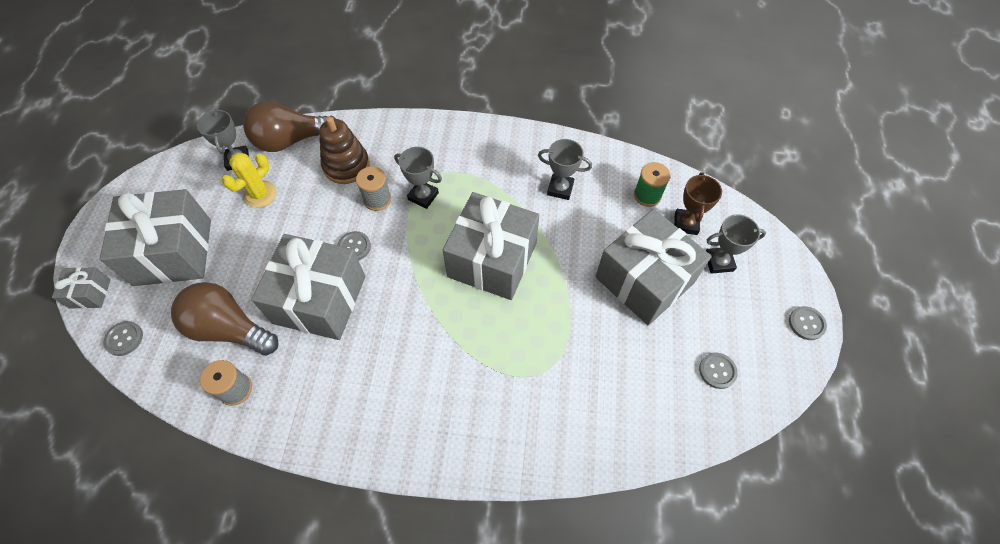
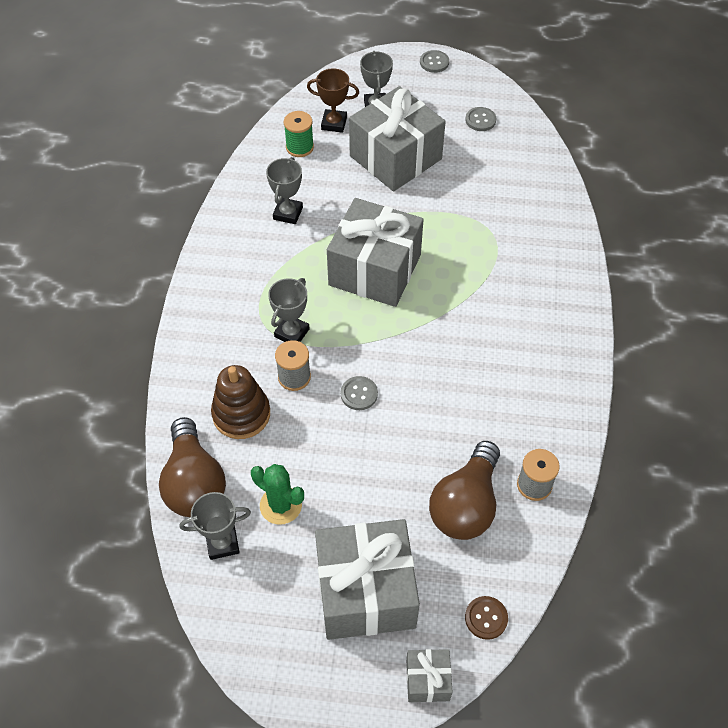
camera: 90 degrees left, 5 degrees down
grey button [103,321,143,356] -> brown button [465,596,508,640]
yellow cactus [222,153,277,208] -> green cactus [251,464,304,525]
grey gift [251,234,365,340] -> none

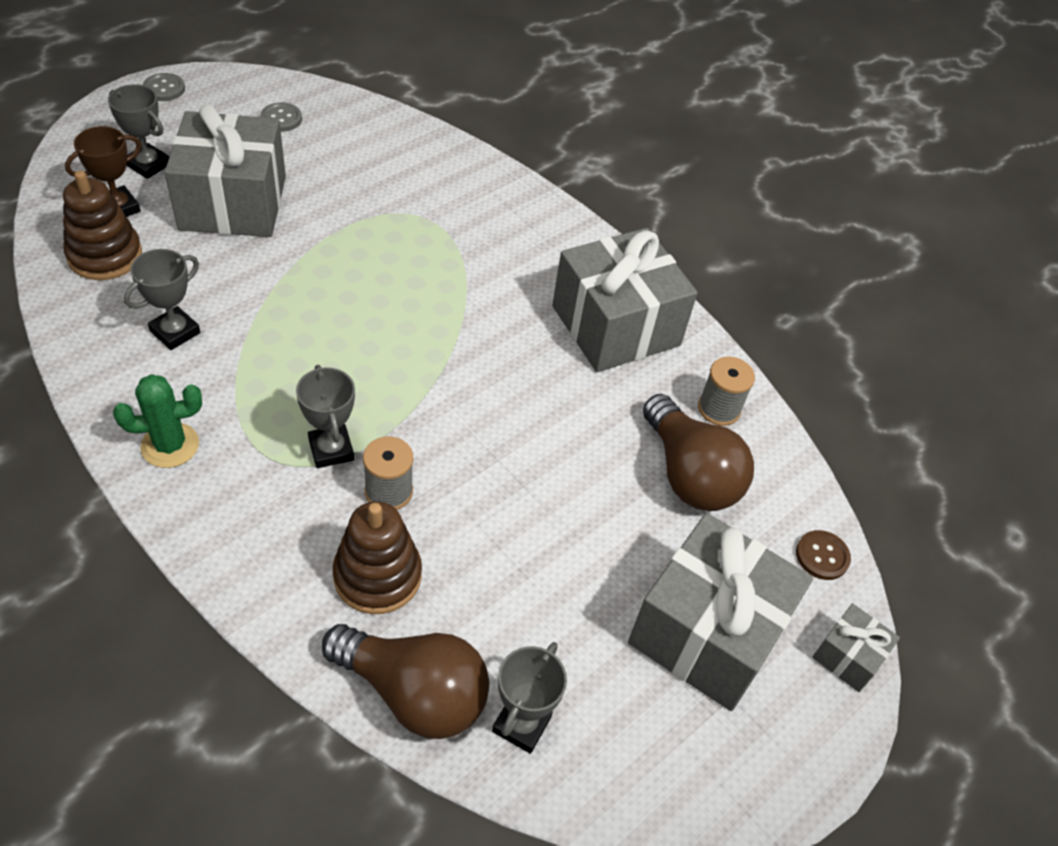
camera: 55 degrees left, 5 degrees down
green cactus [251,464,304,525] -> green cactus moved to [113,374,202,468]
grey trophy [266,157,303,224] -> grey trophy turned 75 degrees clockwise [124,249,200,350]
green spool [284,111,314,157] -> brown stacking toy [63,171,142,280]
grey gift [327,198,424,307] -> grey gift moved to [552,228,698,372]
grey button [341,376,378,410] -> none

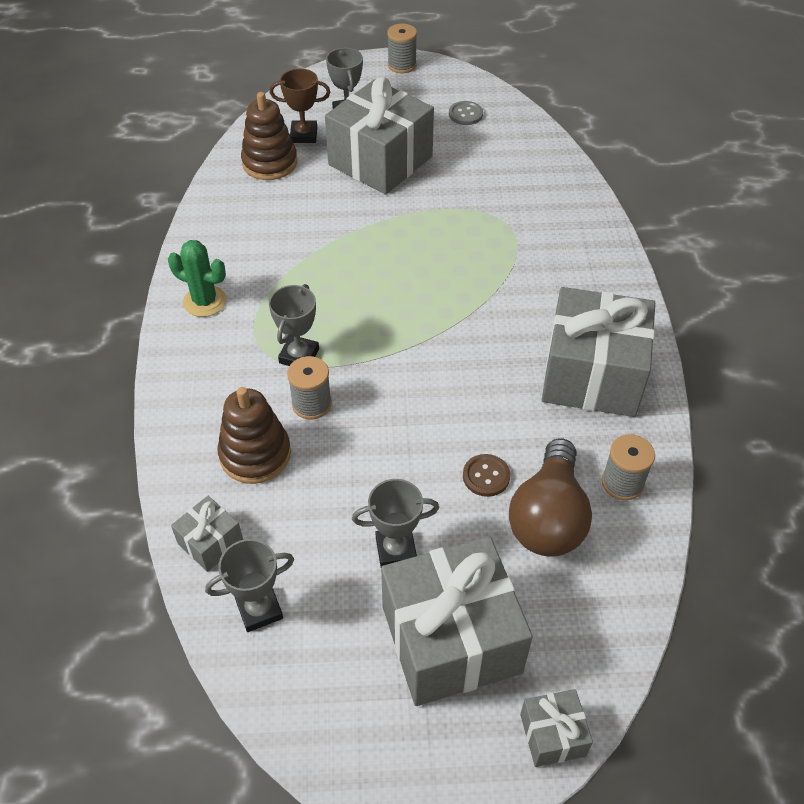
camera: 45 degrees right, 0 degrees up
grey trophy [124,249,200,350] -> grey trophy moved to [352,479,439,567]
grey button [143,73,185,101] -> grey spool [387,24,417,73]
brown light bulb [322,624,489,739] -> grey gift [171,496,243,572]
brown button [796,530,851,580] -> brown button moved to [463,454,510,497]

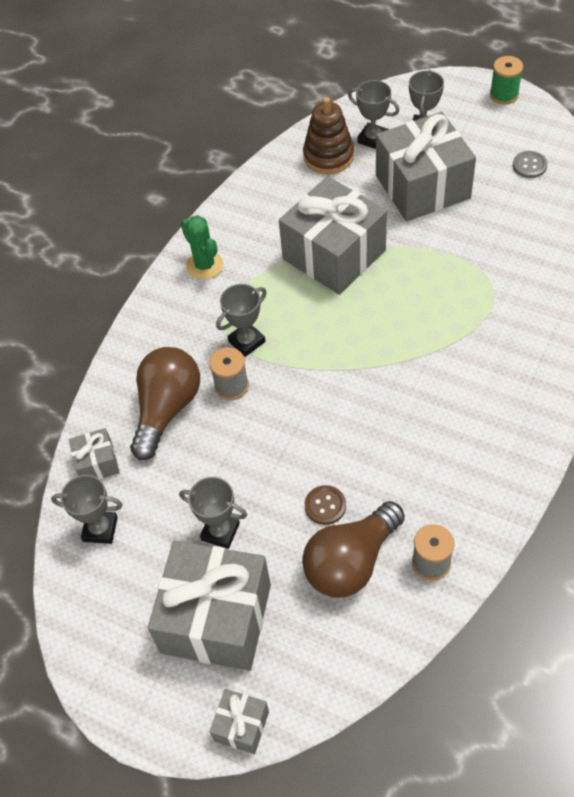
camera: 35 degrees right, 5 degrees up
brown stacking toy [217,387,291,484] -> brown light bulb [130,347,200,460]
brown trophy [270,69,330,143] -> grey trophy [348,80,399,149]
grey spool [387,24,417,73] -> green spool [490,56,523,105]
grey gift [542,287,655,417] -> grey gift moved to [279,176,387,295]

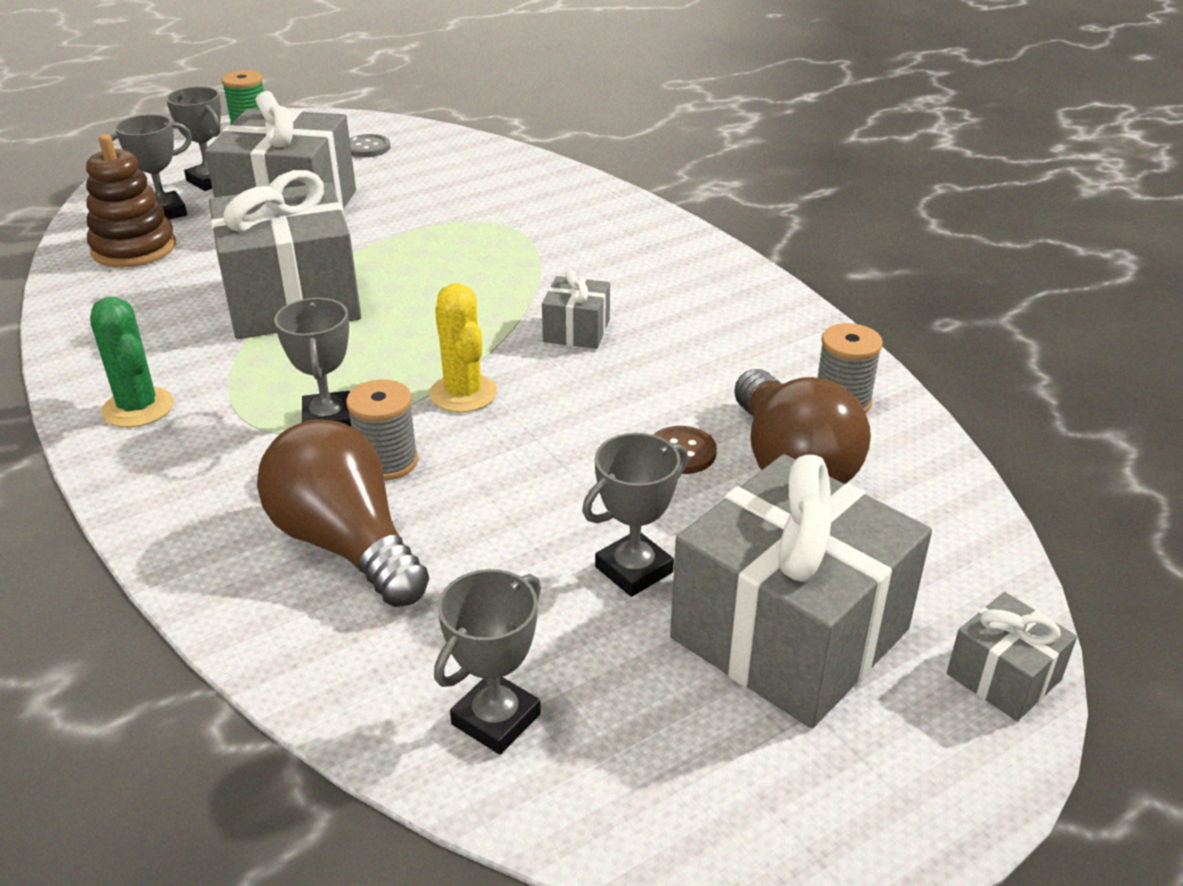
camera: 65 degrees left, 20 degrees down
grey gift [69,428,120,479] -> grey gift moved to [542,270,610,349]
green cactus [181,215,223,280] -> green cactus turned 60 degrees clockwise [90,297,174,428]
none -> yellow cactus [429,284,497,412]

